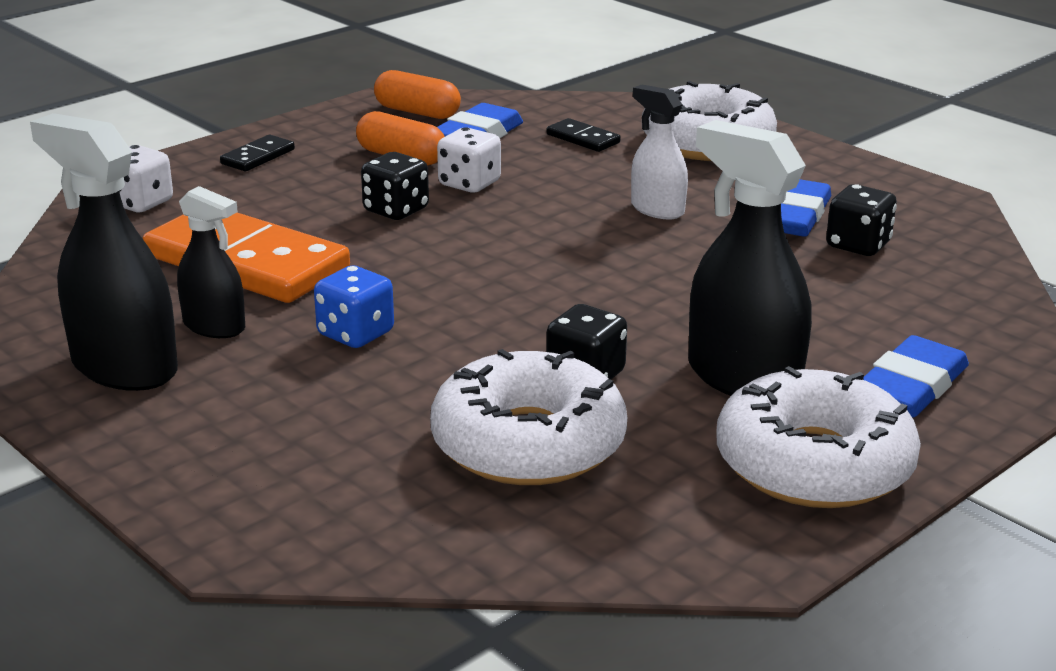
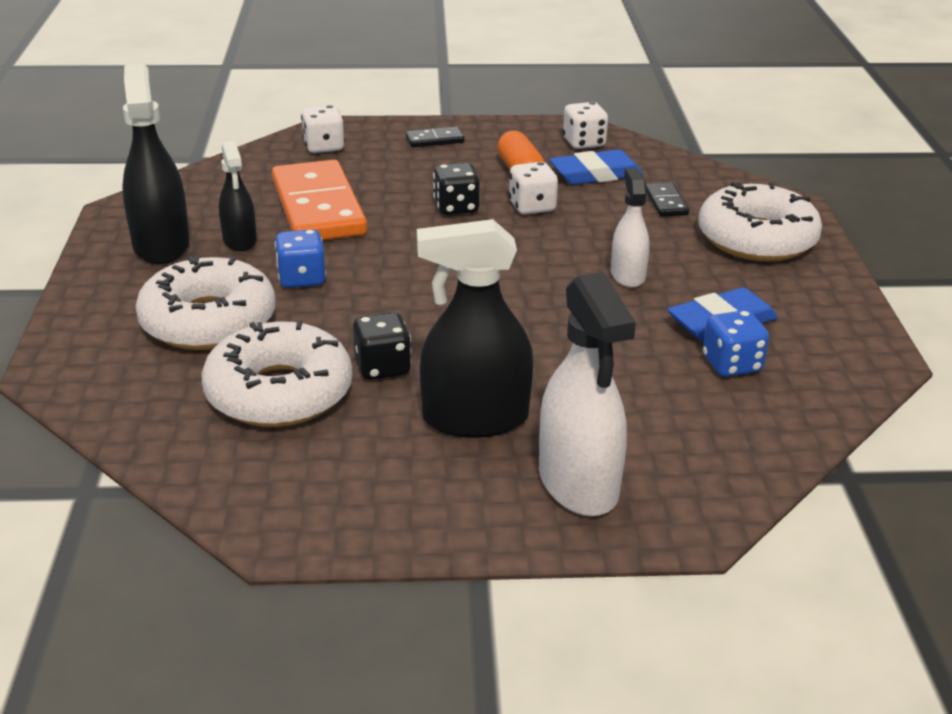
camera: 40 degrees right, 5 degrees up
orange capsule [374,70,461,119] -> white dice [563,102,608,149]
black spray bottle [688,120,812,396] -> black spray bottle turned 90 degrees counterclockwise [417,219,533,438]
white donut [716,366,921,508] -> white donut moved to [135,256,276,350]
black dice [826,184,897,256] -> blue dice [703,310,769,377]
blue eraser [863,335,969,417] -> white spray bottle [539,272,636,516]

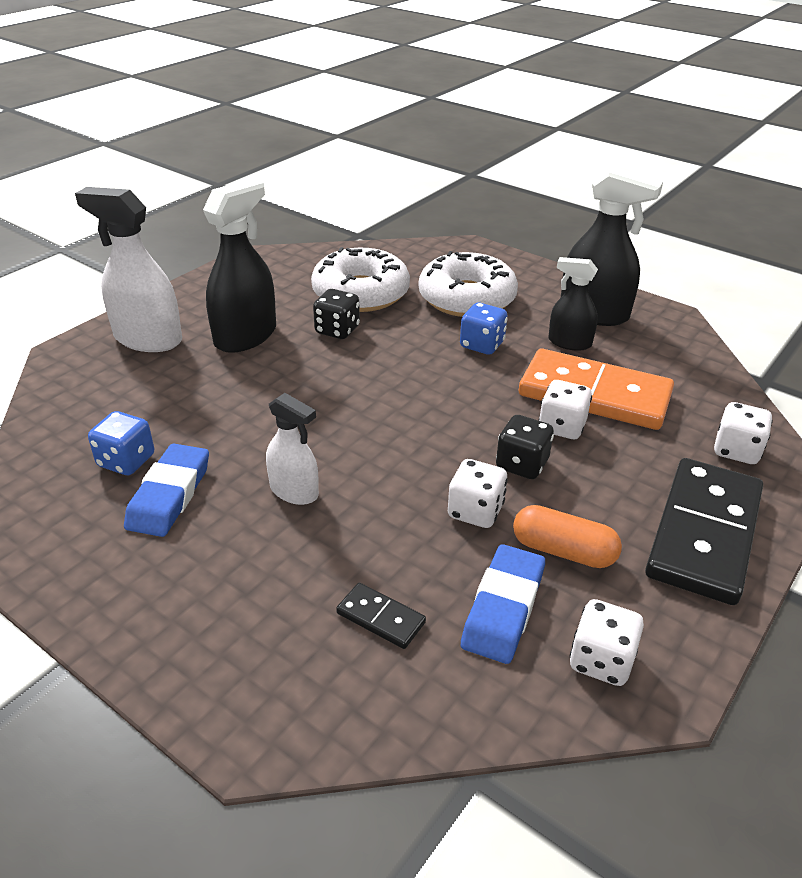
camera: 130 degrees right, 5 degrees up
black domino [406,126,464,148] -> black domino [645,458,763,605], size x2.33
white donut [698,182,822,262] -> none
none -> white dice [538,380,592,439]

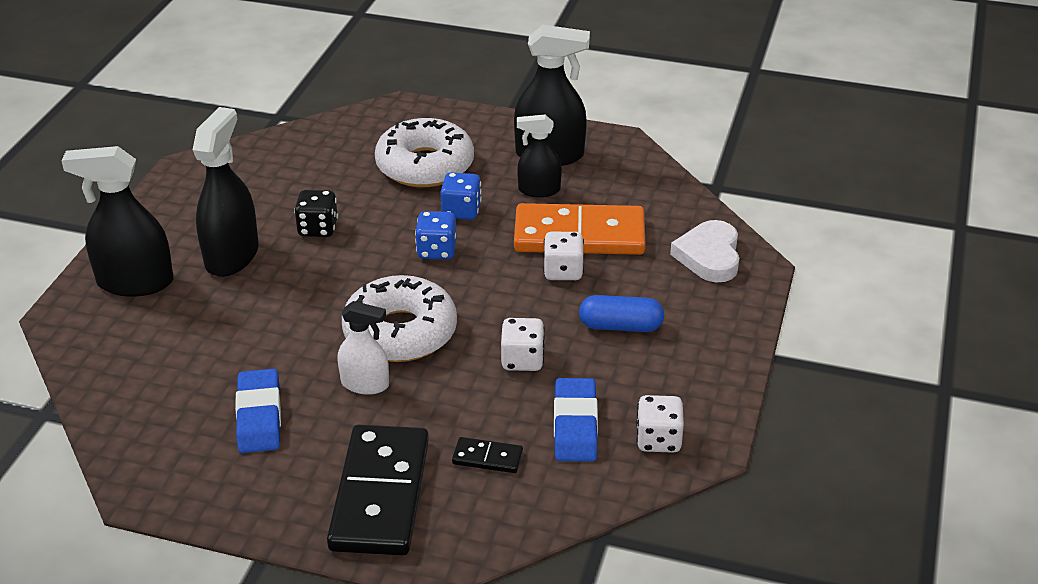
camera: 20 degrees left, 0 degrees up
white spray bottle [75,187,182,352] -> black spray bottle [61,146,173,297]
blue dice [88,411,154,475] -> blue dice moved to [415,211,457,260]
white donut [311,247,410,312] -> white donut moved to [342,275,457,362]
black dice [496,415,554,479] -> none
orange capsule [513,505,622,568] -> none
black domino [645,458,763,605] -> black domino moved to [327,425,429,555]
white dice [714,402,773,464] -> white heart [670,220,739,282]
none -> blue capsule [579,295,664,332]

